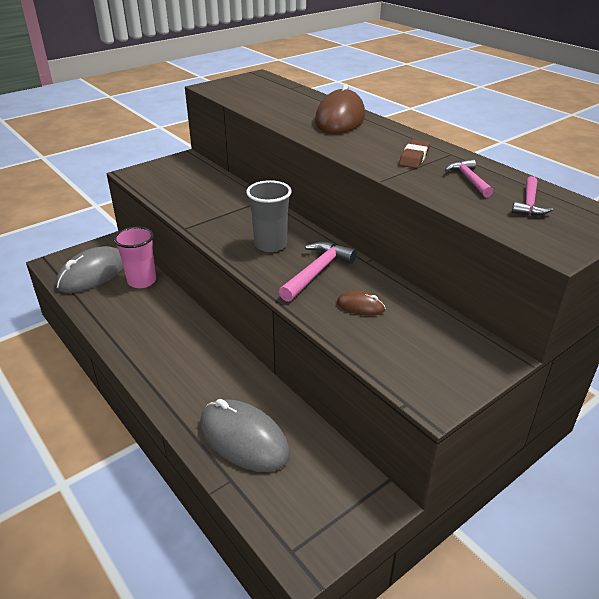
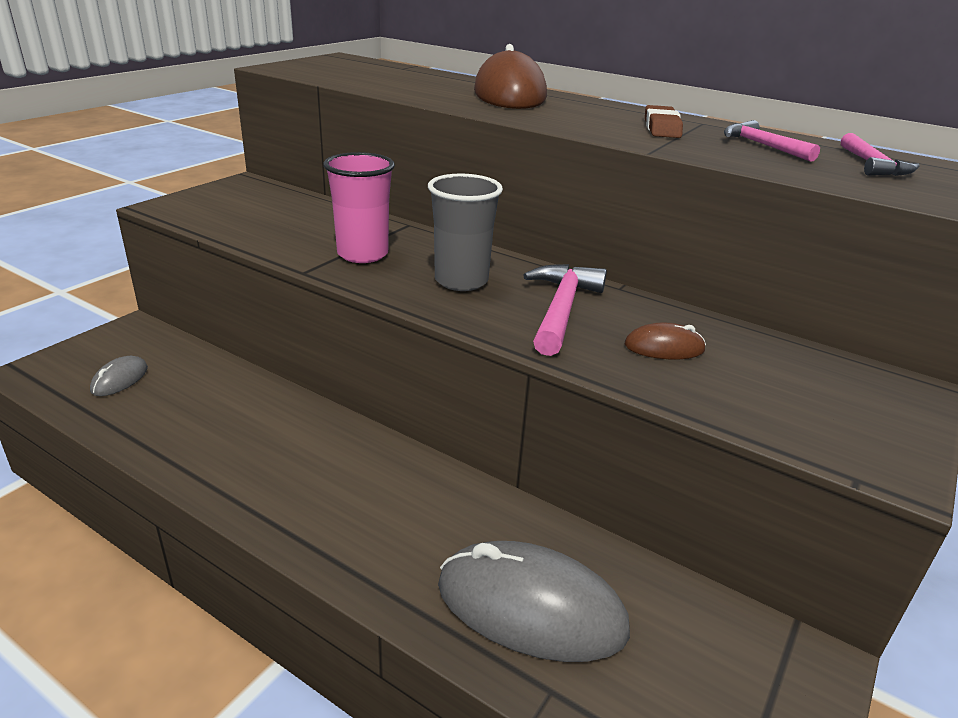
camera: 20 degrees left, 5 degrees down
grey mouse [56,246,124,293] -> grey mouse [90,356,148,396], size x0.47
pink cup [114,227,156,288] -> pink cup moved to [323,152,395,263]

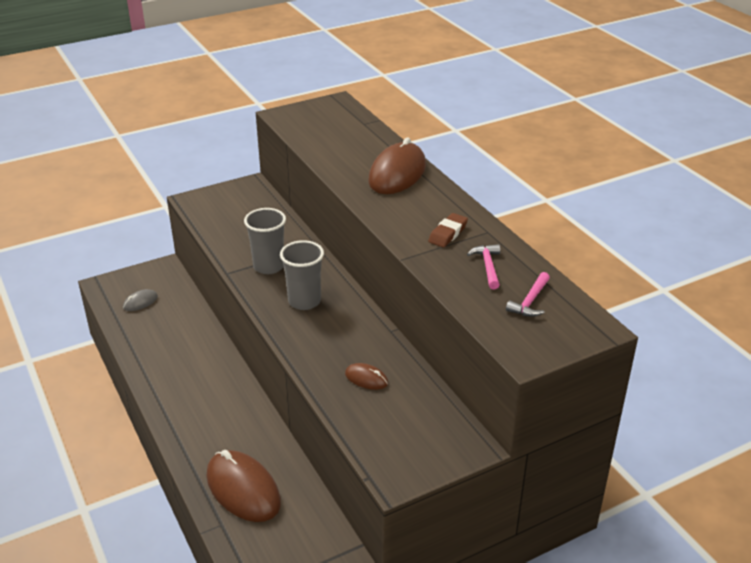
camera: 30 degrees right, 5 degrees up
pink cup [323,152,395,263] -> grey cup [244,208,286,274]
grey mouse [438,541,630,662] -> brown mouse [206,450,281,522]
pink hammer [523,264,607,356] -> none

